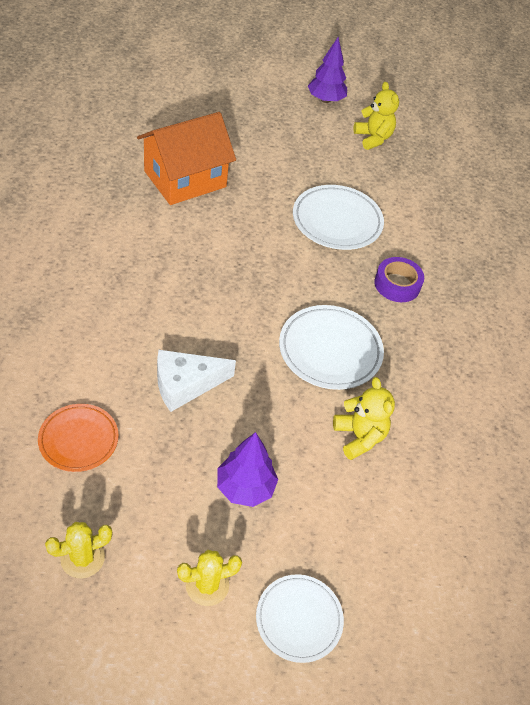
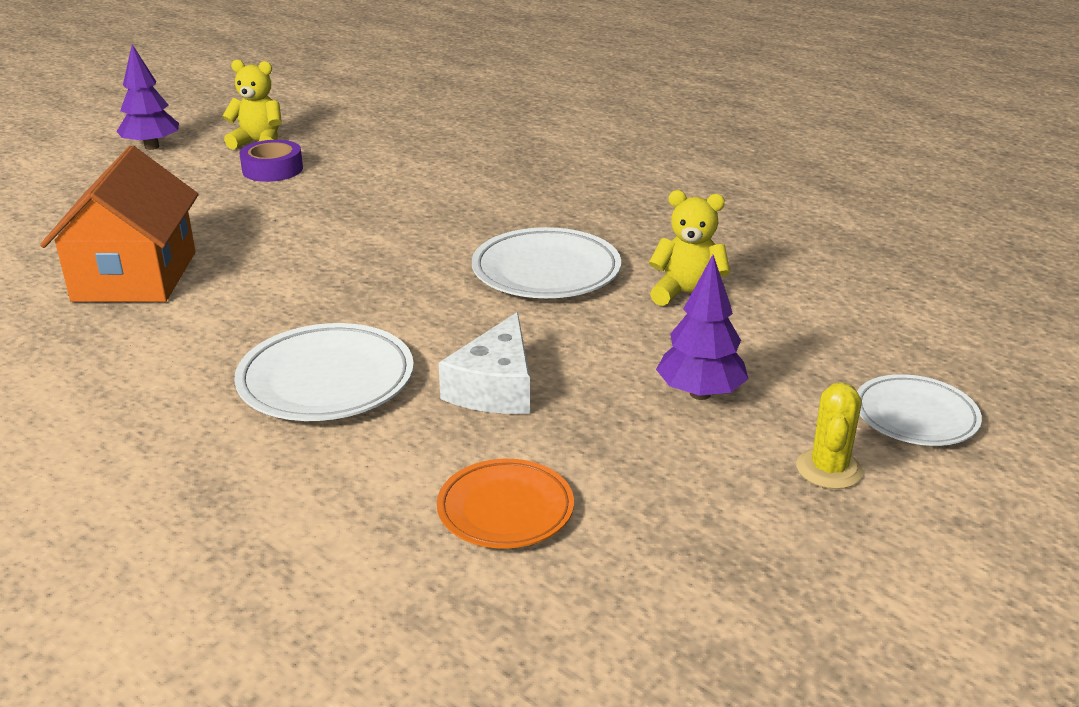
camera: 50 degrees left, 20 degrees down
yellow cactus [45,522,113,578] -> none
white plate [293,185,384,250] -> white plate moved to [234,323,414,421]
purple tape [374,257,424,302] -> purple tape moved to [239,140,303,182]

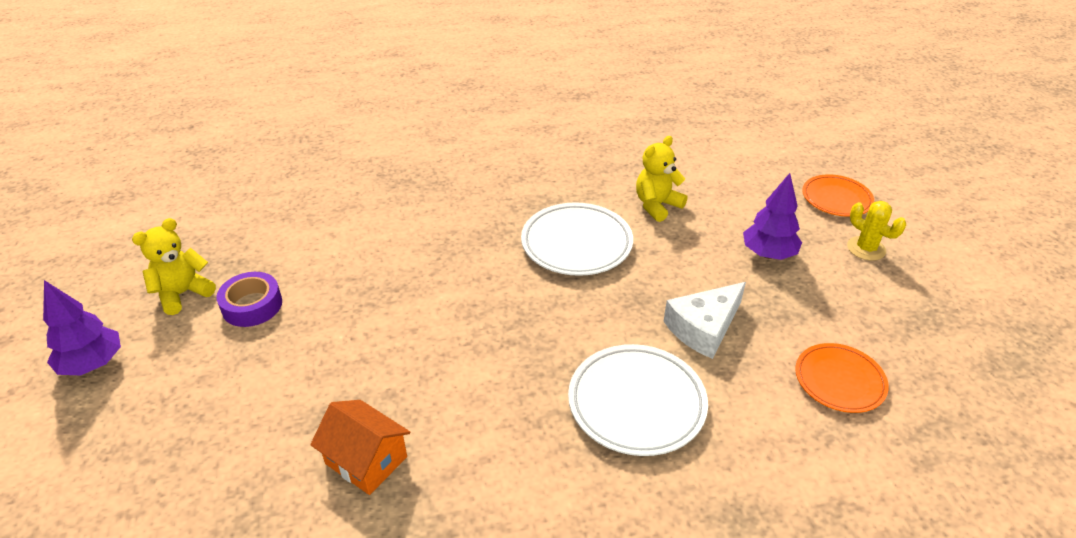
camera: 55 degrees left, 10 degrees up
orange house [40,146,199,302] -> orange house [310,400,411,495], size x0.59
white cheese [438,312,530,414] -> white cheese turned 90 degrees clockwise [664,282,746,359]
white plate [857,374,982,446] -> orange plate [802,174,874,217]

